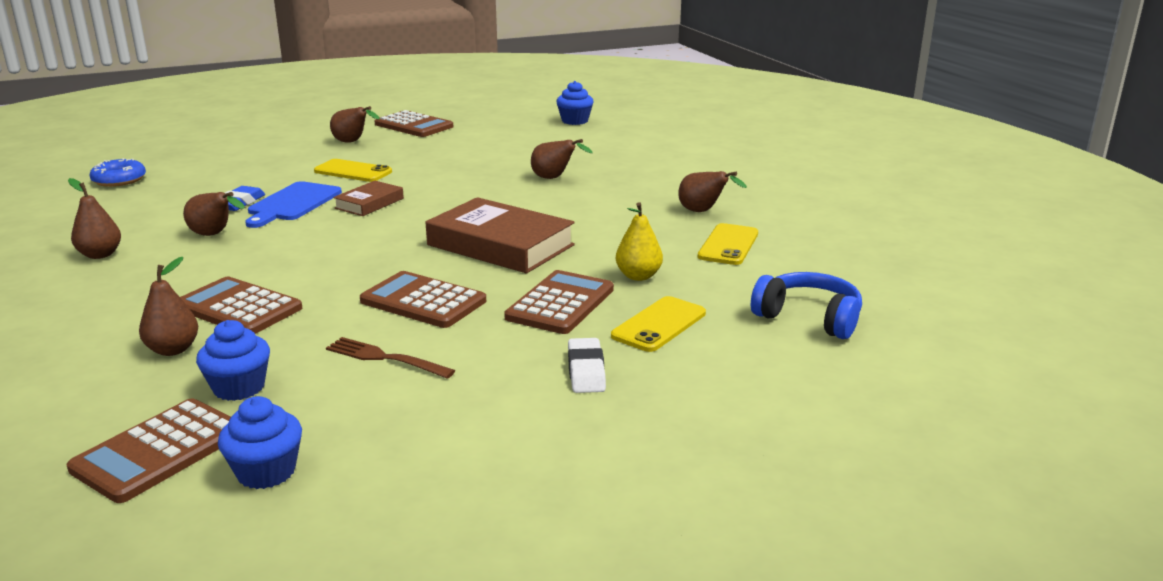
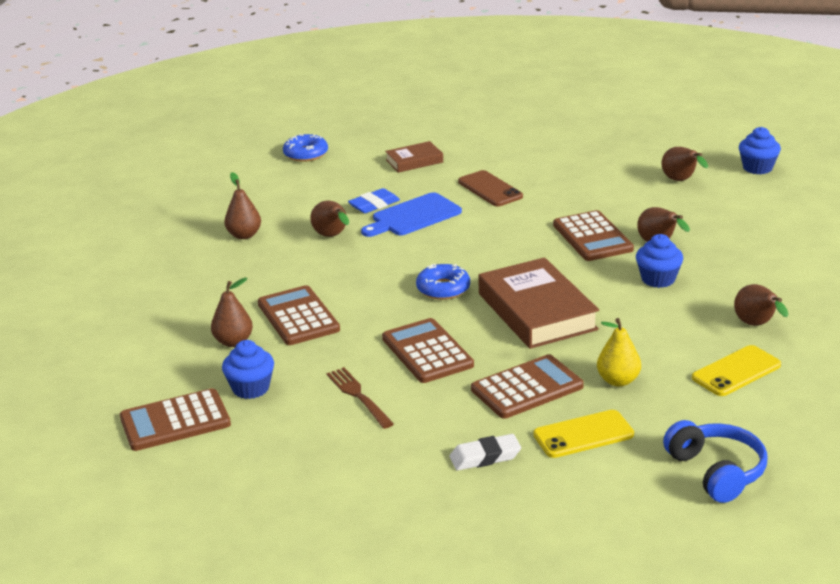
camera: 35 degrees right, 5 degrees up
blue cupcake [218,396,302,489] -> blue cupcake moved to [636,234,683,288]
yellow phone [314,159,392,182] -> brown phone [458,170,523,206]
brown pear [330,106,380,143] -> brown pear moved to [661,147,708,181]
brown book [333,181,404,216] -> brown book moved to [385,141,443,173]
brown calculator [374,110,453,137] -> brown calculator moved to [553,210,634,261]
white eraser [568,338,606,393] -> white eraser turned 45 degrees clockwise [450,434,521,471]
none -> blue donut [416,264,470,300]

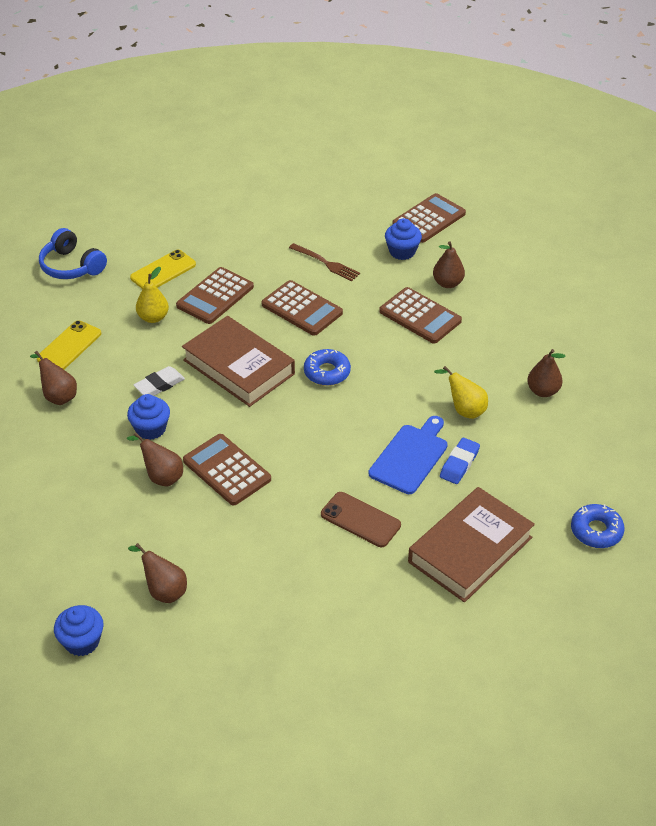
camera: 155 degrees right, 15 degrees up
brown pear [310,201,349,237] -> yellow pear [434,366,488,419]
brown book [385,141,443,173] -> brown book [408,487,535,602], size x1.92
white eraser [450,434,521,471] -> white eraser moved to [134,366,185,396]

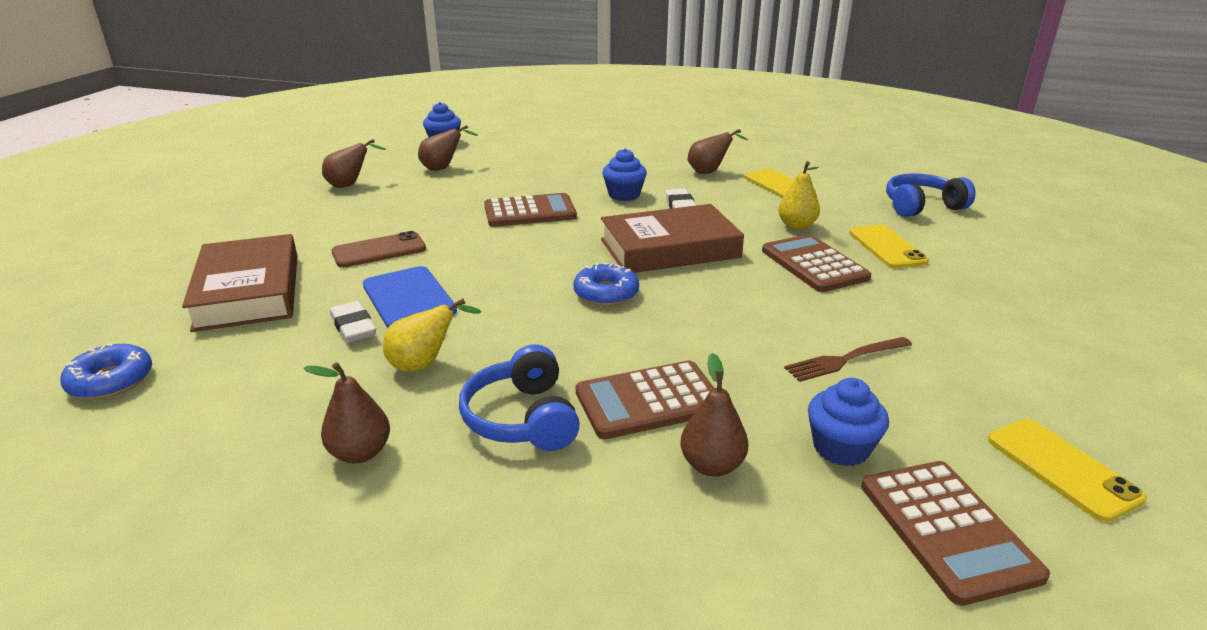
camera: 120 degrees right, 15 degrees down
brown pear [127,432,183,486] -> brown pear moved to [322,139,386,188]
brown calculator [262,280,343,336] -> none
blue eraser [440,438,480,484] -> white eraser [330,301,376,343]
none -> blue headphones [459,344,580,451]
none -> yellow phone [988,419,1147,522]

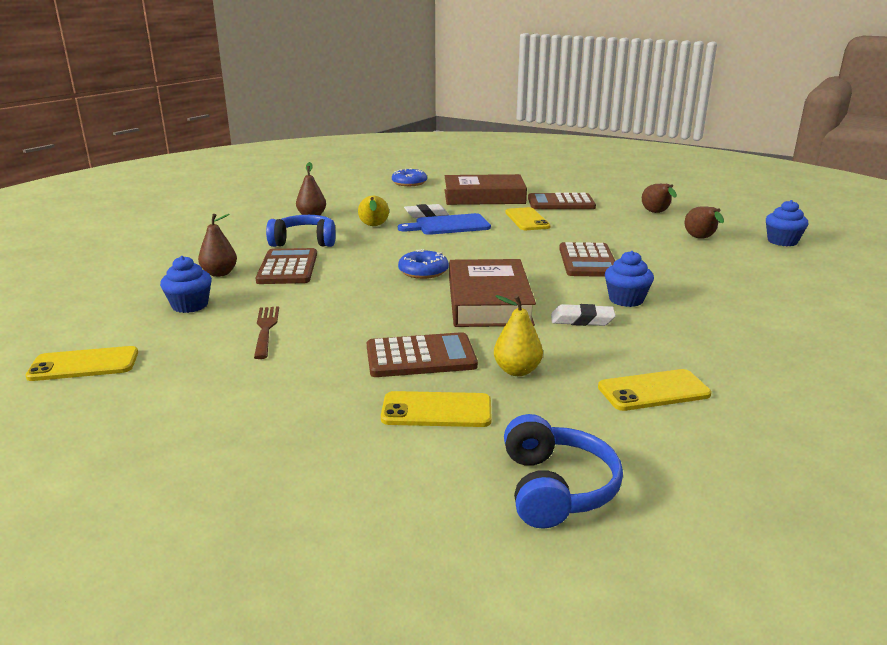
camera: 105 degrees right, 5 degrees down
brown phone [331,231,426,268] -> yellow phone [505,207,551,230]
brown pear [688,129,748,174] -> none
brown calculator [861,461,1050,606] -> brown calculator moved to [528,193,596,209]

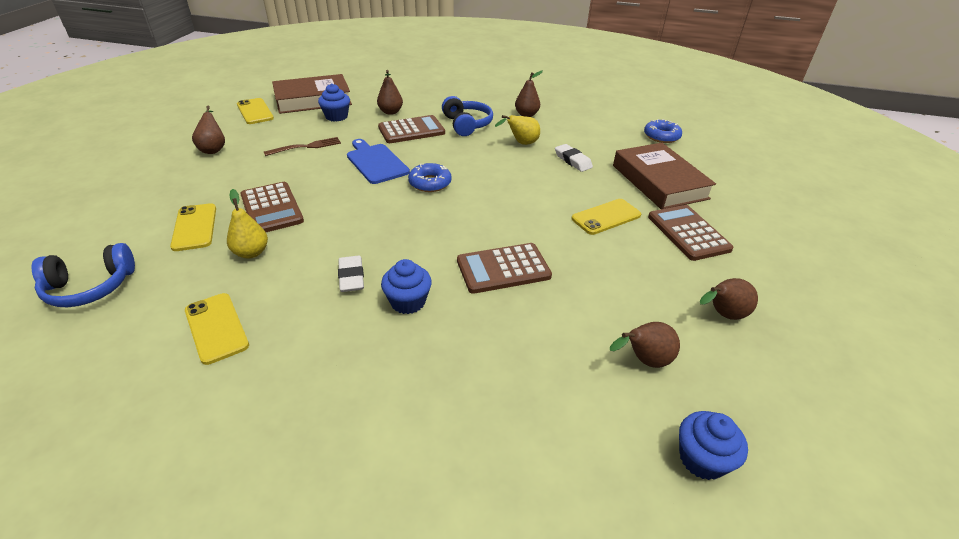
camera: 70 degrees right, 15 degrees up
blue cutting board [398,213,491,235] -> blue cutting board moved to [347,139,410,184]
brown book [449,259,536,327] -> brown book moved to [272,74,352,114]
none -> brown pear [192,106,225,154]

